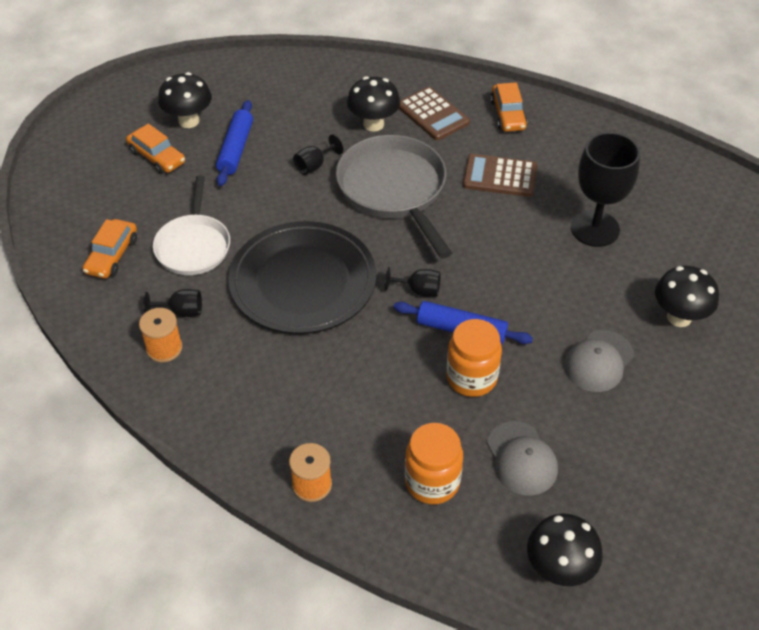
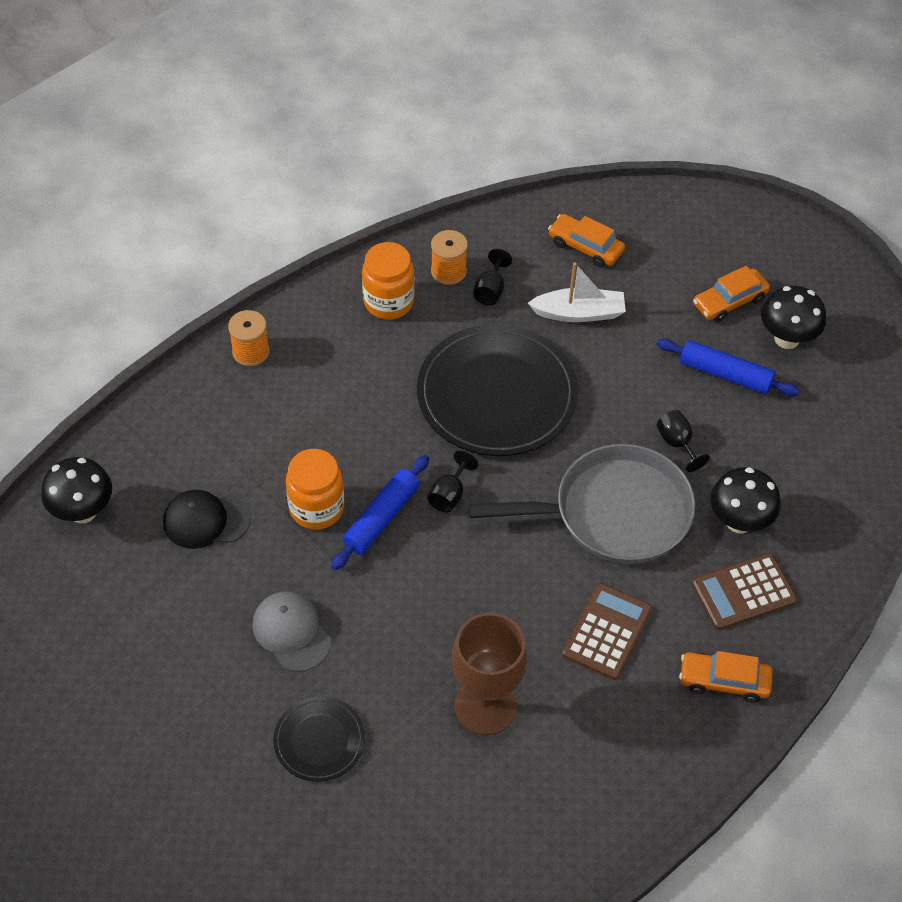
camera: 105 degrees right, 5 degrees up
white pan [153,176,230,275] -> white boat [528,262,626,322]
orange jar [405,423,463,504] -> orange jar moved to [362,242,415,320]
grey cap [487,421,558,495] -> black cap [163,490,251,549]
black goblet [571,132,640,247] -> brown goblet [451,613,527,735]
black mushroom [655,266,719,327] -> black plate [273,696,365,782]

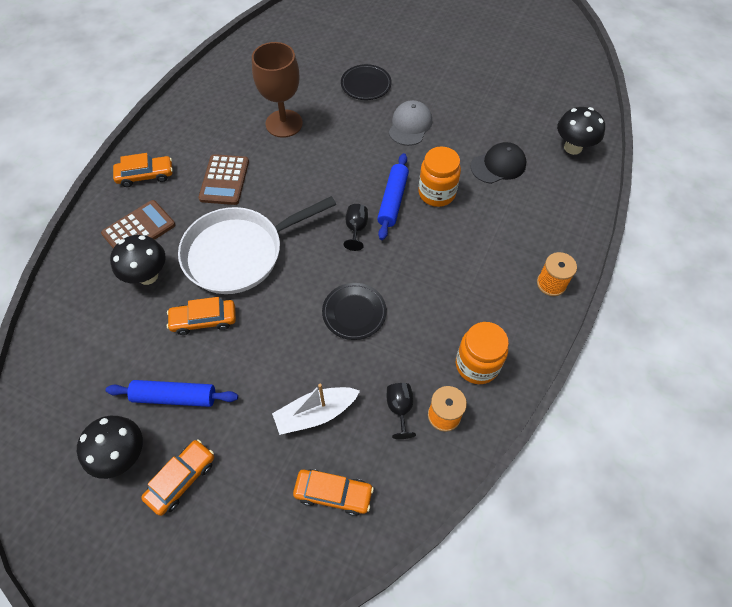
camera: 160 degrees right, 5 degrees up
grey cap [252,591,331,672] -> grey cap turned 105 degrees counterclockwise [389,100,432,146]
black plate [417,324,578,456] -> black plate [322,283,387,340], size x0.50
grey pan [468,444,696,564] -> white pan [178,196,336,294]
black goblet [657,410,710,472] -> orange car [167,297,236,335]

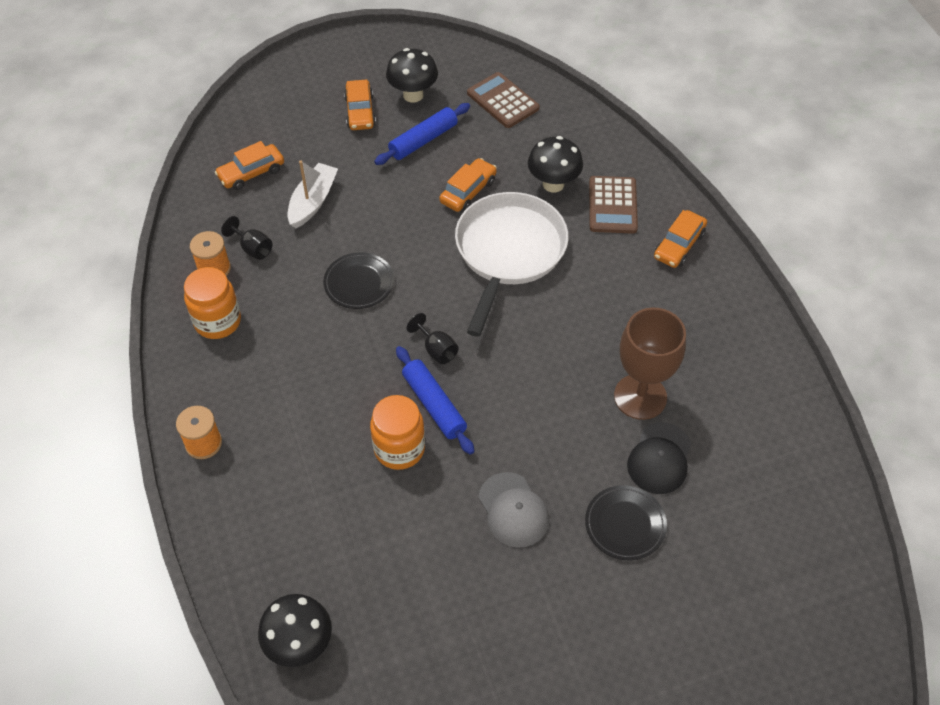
camera: 135 degrees right, 5 degrees down
brown calculator [198,154,249,205] -> brown calculator moved to [467,72,540,128]
black cap [471,142,527,184] -> black cap moved to [627,422,692,494]

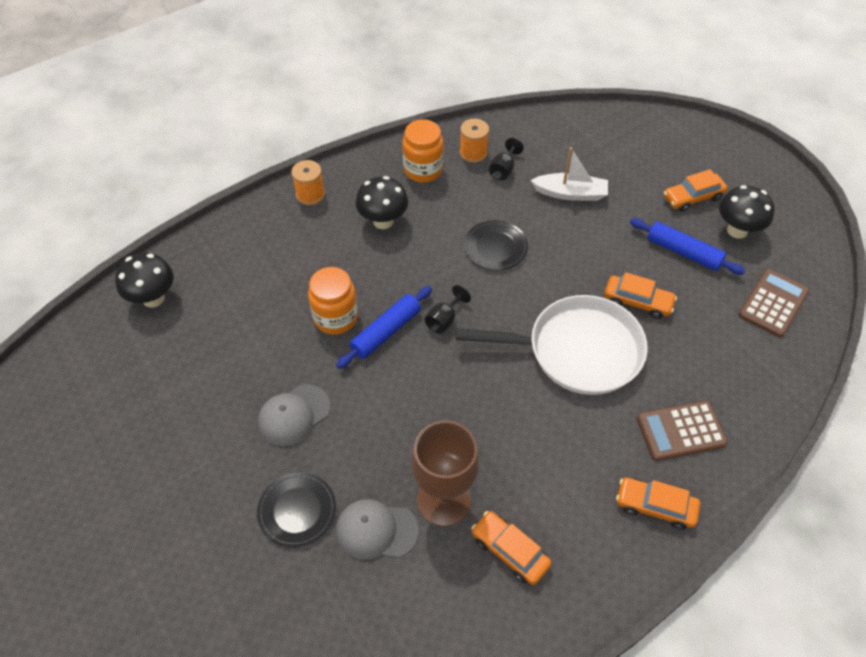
camera: 75 degrees right, 0 degrees up
orange car [215,141,284,190] -> orange car moved to [471,511,552,585]
black mushroom [528,136,583,193] -> black mushroom moved to [356,176,408,229]
black cap [627,422,692,494] -> grey cap [336,499,419,559]

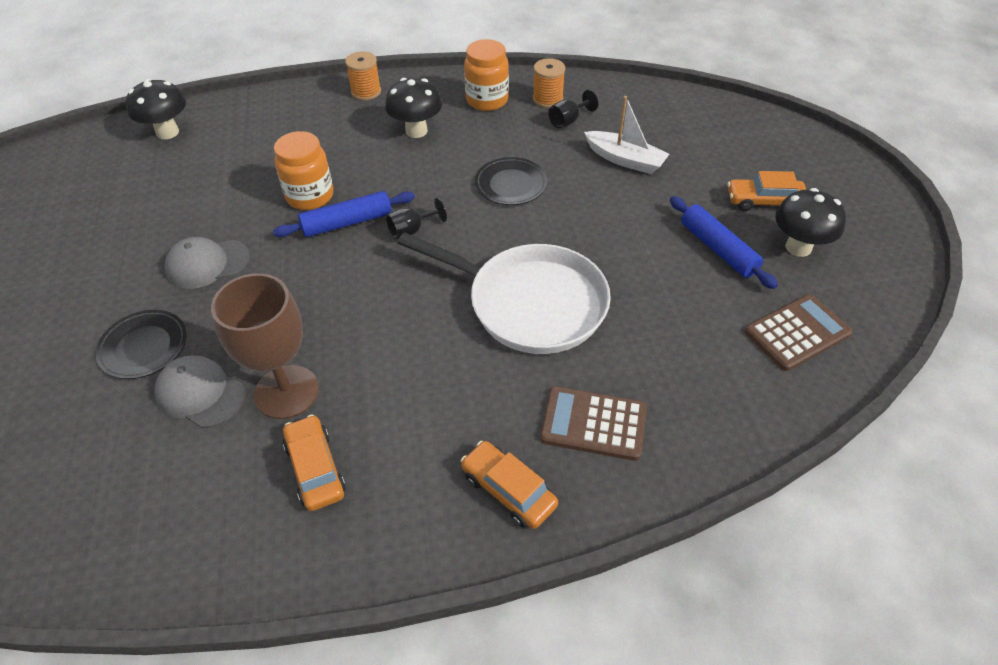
camera: 25 degrees right, 5 degrees down
orange car [604,272,677,319] -> none

